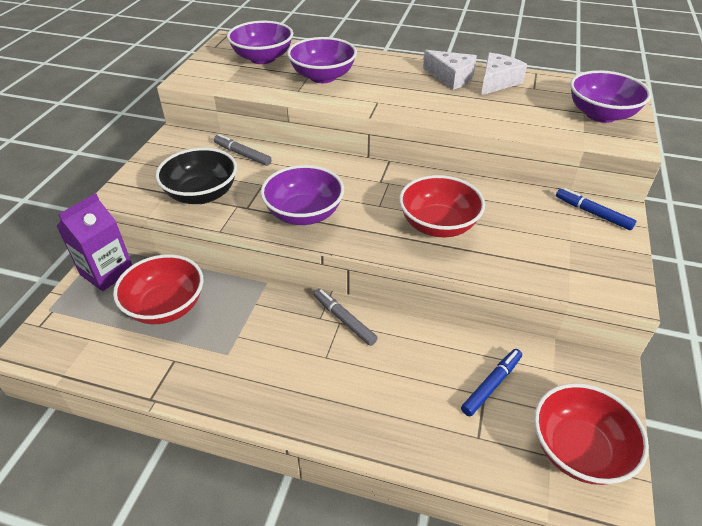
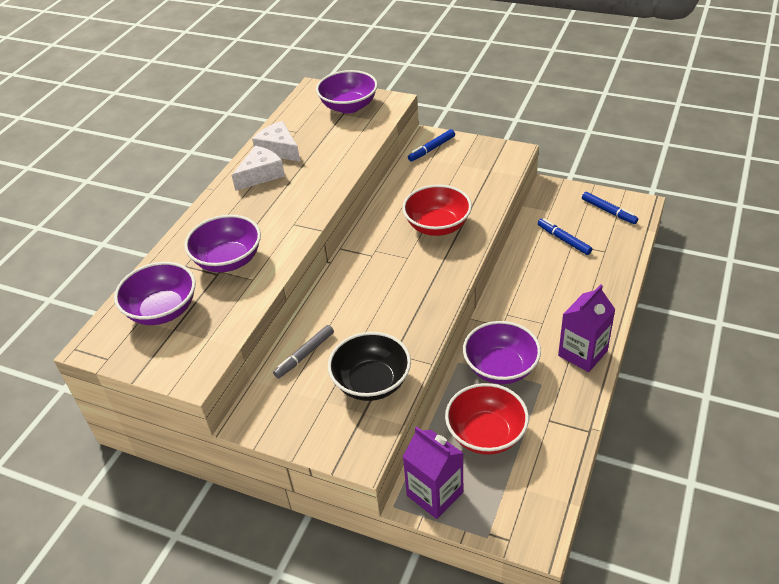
camera: 80 degrees left, 0 degrees up
purple bowl [261,165,344,225] -> purple bowl moved to [463,321,541,384]
grey marker [314,289,378,346] -> none
red bowl [534,383,649,485] -> blue marker [582,192,638,224]
none -> purple carton [558,284,616,372]

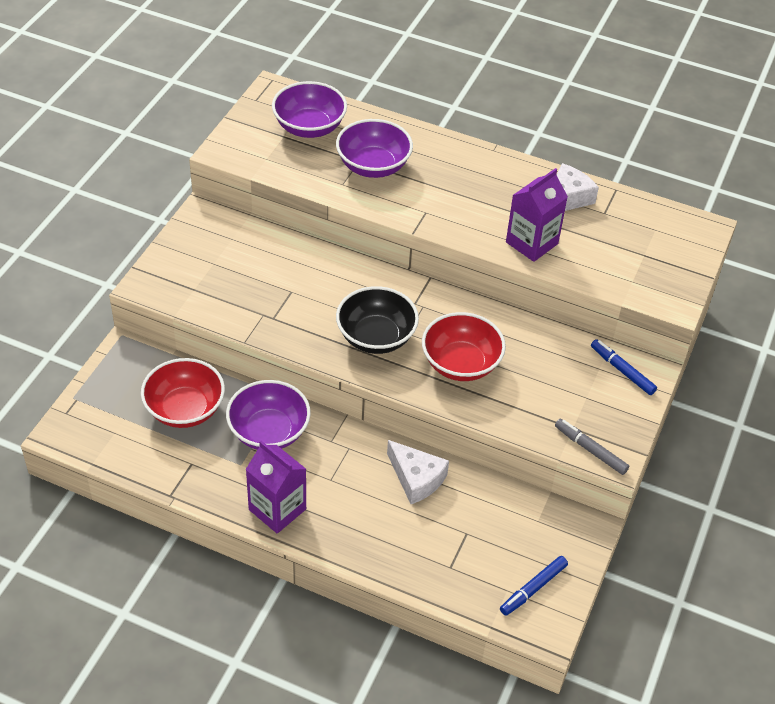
camera: 85 degrees right, 5 degrees up
white cheese [232,146,285,191] -> white cheese moved to [387,440,449,504]
grey marker [273,325,334,378] -> grey marker moved to [555,419,629,475]
purple bowl [316,70,378,114] -> none
black bowl [328,332,411,401] -> black bowl moved to [336,286,419,354]
purple carton [403,427,463,519] -> purple carton moved to [506,168,568,262]
blue marker [538,218,592,255] -> none

